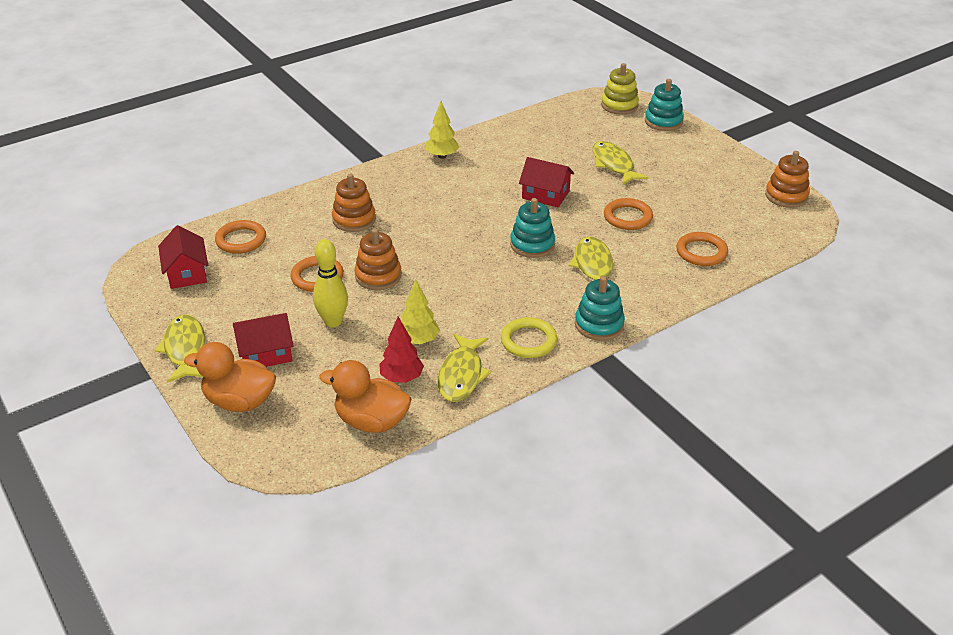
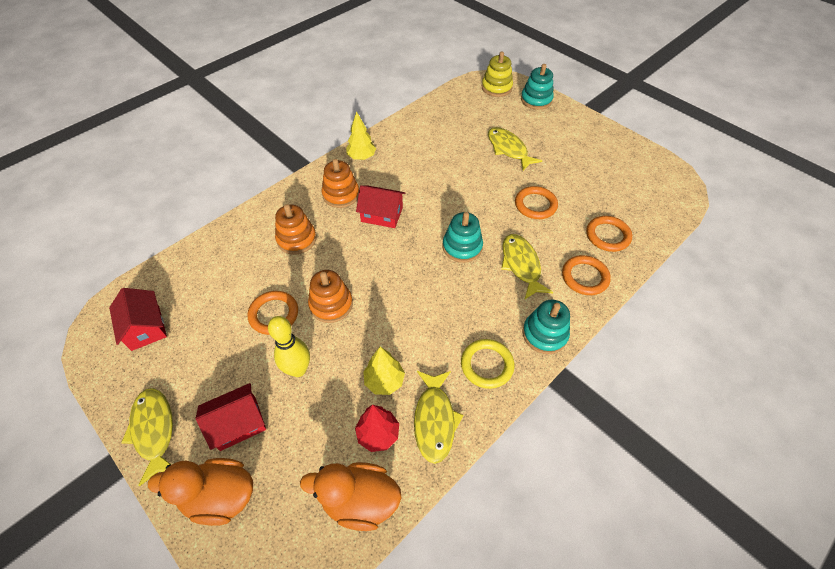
camera: 10 degrees left, 15 degrees up
orange ring [215,220,266,254] -> orange ring moved to [562,255,611,295]
red house [519,157,574,207] -> red house moved to [356,185,405,228]
orange stacking toy [765,151,810,208] -> orange stacking toy moved to [322,159,359,208]

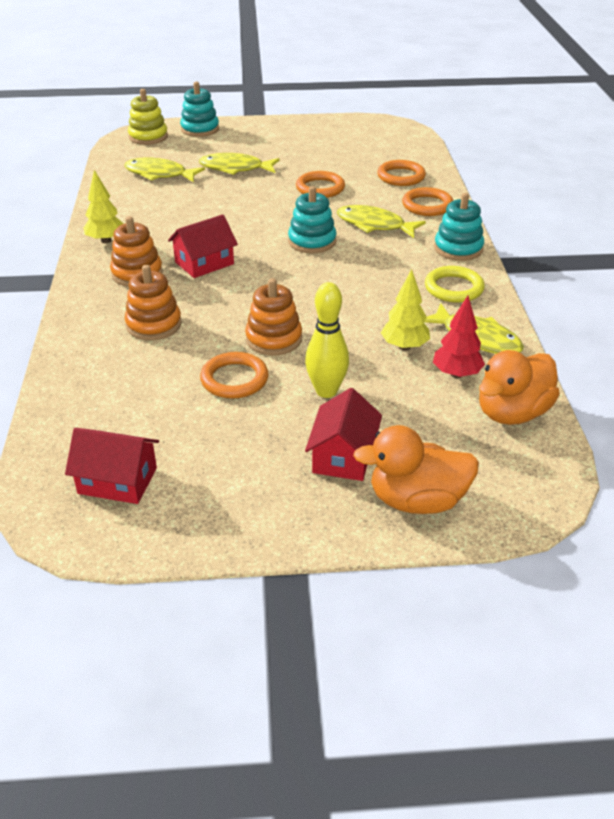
camera: 50 degrees left, 15 degrees down
yellow fish [121,388,173,486] -> yellow fish moved to [124,157,205,182]
orange duck [148,458,253,526] -> orange duck turned 45 degrees clockwise [353,425,479,514]

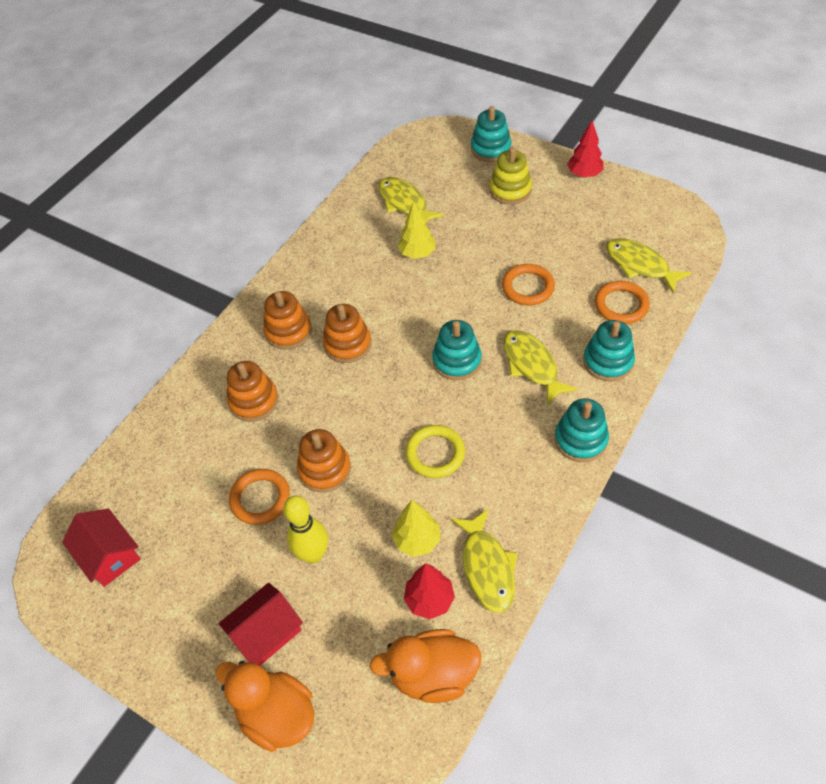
camera: 40 degrees right, 15 degrees up
yellow tree [84,170,123,243] -> yellow tree moved to [398,201,436,259]
yellow stacking toy [128,89,168,145] -> yellow stacking toy moved to [489,147,532,205]
red house [168,214,238,278] -> orange stacking toy [323,304,371,363]
yellow fish [199,153,280,175] -> yellow fish moved to [606,238,691,293]
orange ring [402,187,453,216] -> turquoise stacking toy [583,320,635,381]
yellow ring [425,266,485,303] -> yellow ring moved to [405,425,465,478]
none -> red tree [567,121,604,178]

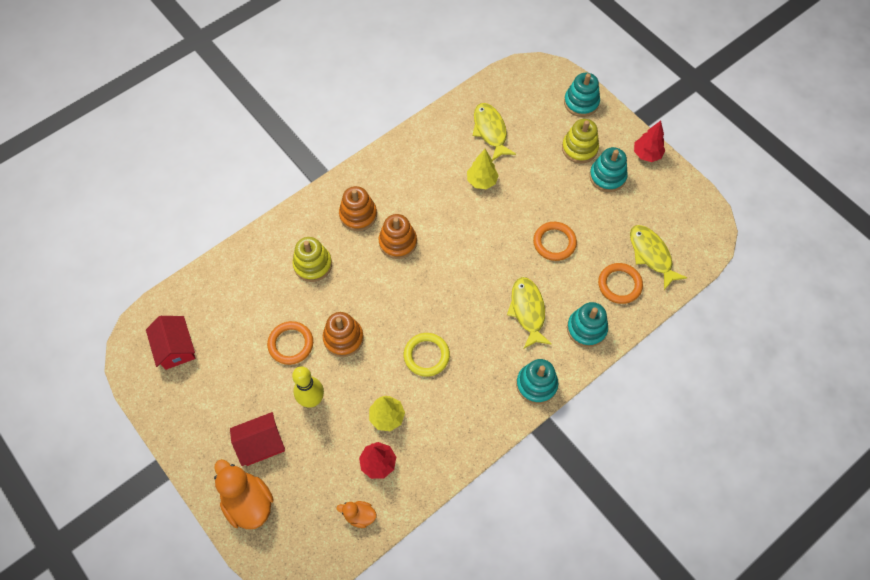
camera: 15 degrees right, 10 degrees up
orange stacking toy [227,361,278,422] -> yellow stacking toy [292,237,332,282]
orange duck [369,629,482,703] -> orange duck [336,501,376,528], size x0.52
turquoise stacking toy [432,320,482,380] -> turquoise stacking toy moved to [589,147,628,192]
yellow fish [451,509,518,613] -> none

